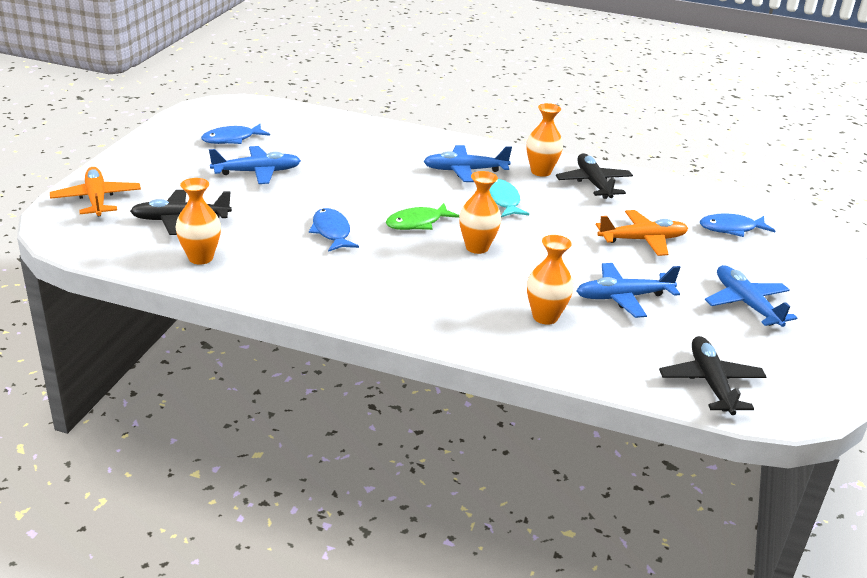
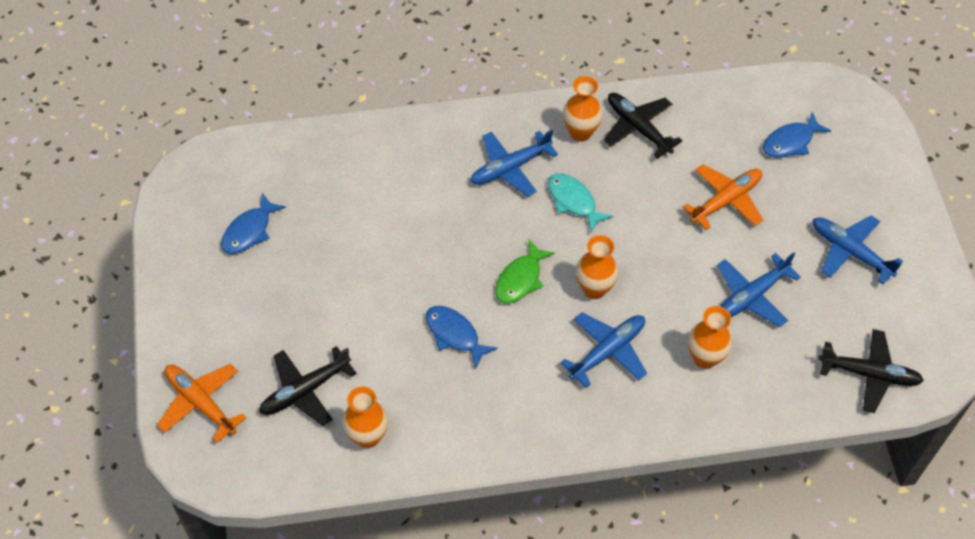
camera: 25 degrees left, 25 degrees up
blue plane [209,146,301,184] -> blue plane moved to [560,312,647,388]
black plane [659,336,767,415] -> black plane turned 135 degrees clockwise [818,329,924,413]

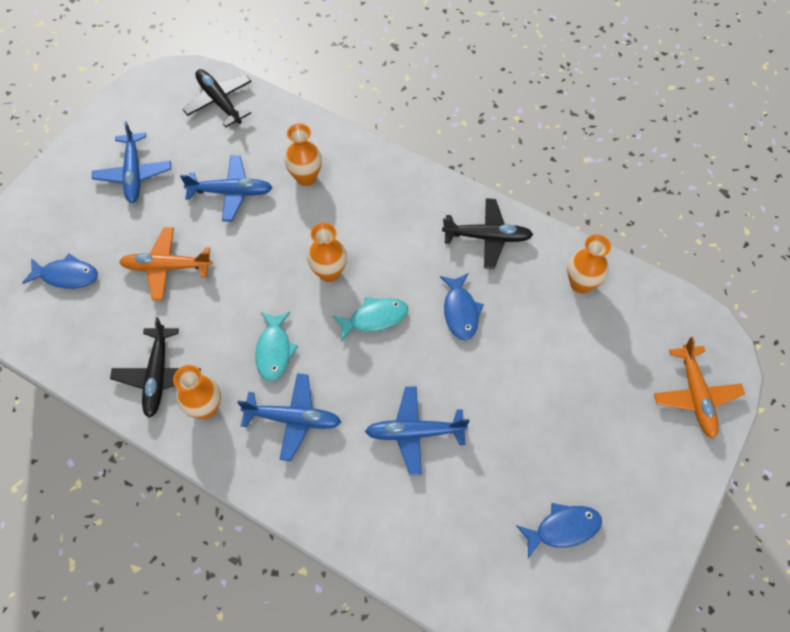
camera: 140 degrees left, 5 degrees up
black plane [259,346,357,426] -> black plane moved to [442,198,533,269]
green fish [495,240,555,304] -> turquoise fish [332,297,408,341]
blue plane [560,312,647,388] -> blue plane moved to [365,386,469,476]

